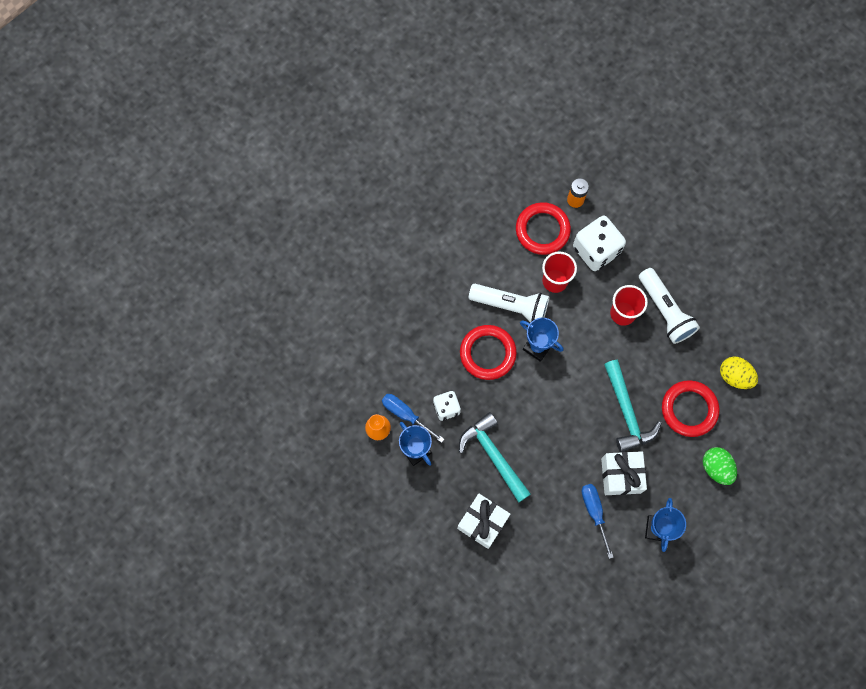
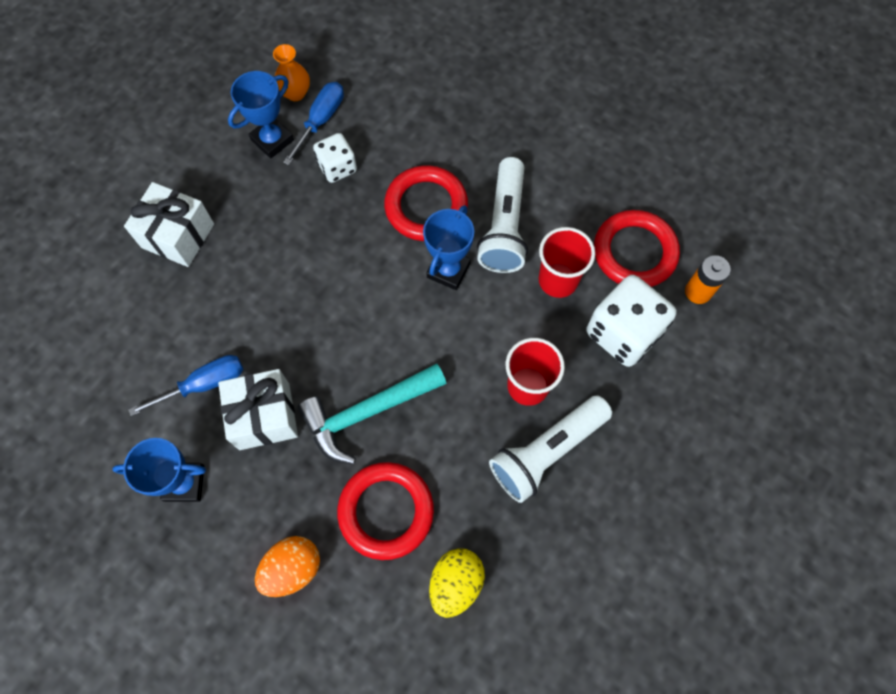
camera: 80 degrees right, 5 degrees down
turquoise hammer [459,412,531,502] -> none
green egg [703,447,737,485] -> orange egg [255,536,320,597]

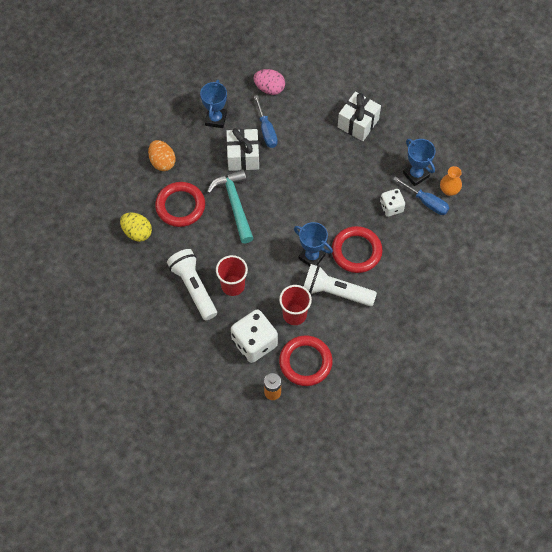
camera: 100 degrees right, 5 degrees down
none -> pink egg [253,69,285,95]

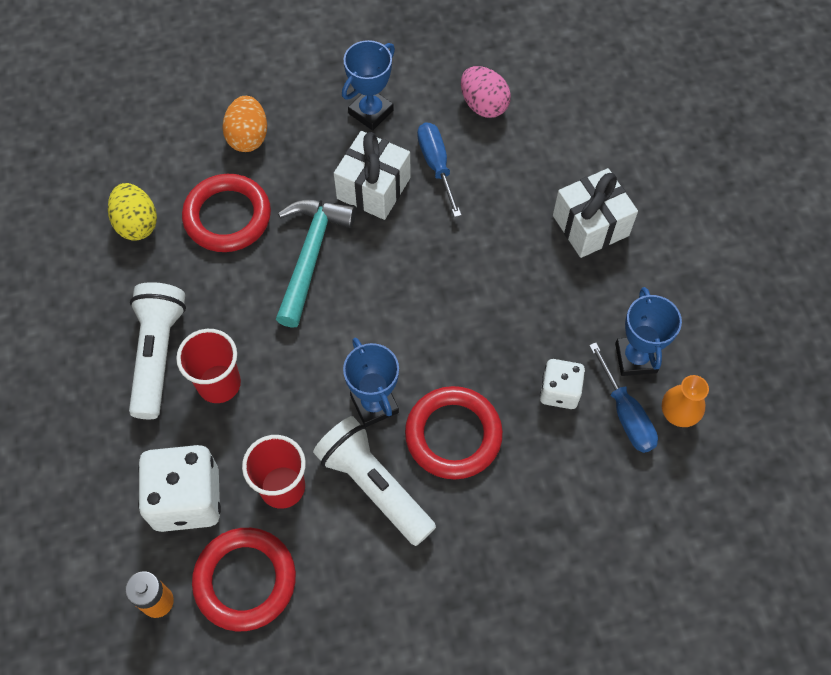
camera: 30 degrees right, 0 degrees up
blue screwdriver [254,95,278,148] -> blue screwdriver turned 150 degrees clockwise [417,122,462,217]

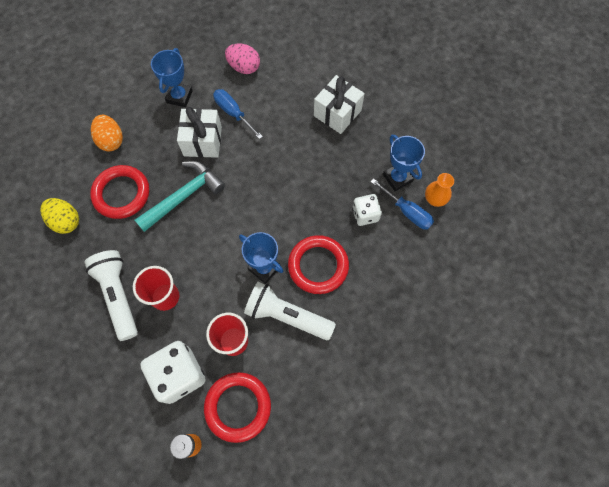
camera: 25 degrees left, 5 degrees up
turquoise hammer [276,200,356,328] -> turquoise hammer turned 60 degrees clockwise [135,161,225,232]

